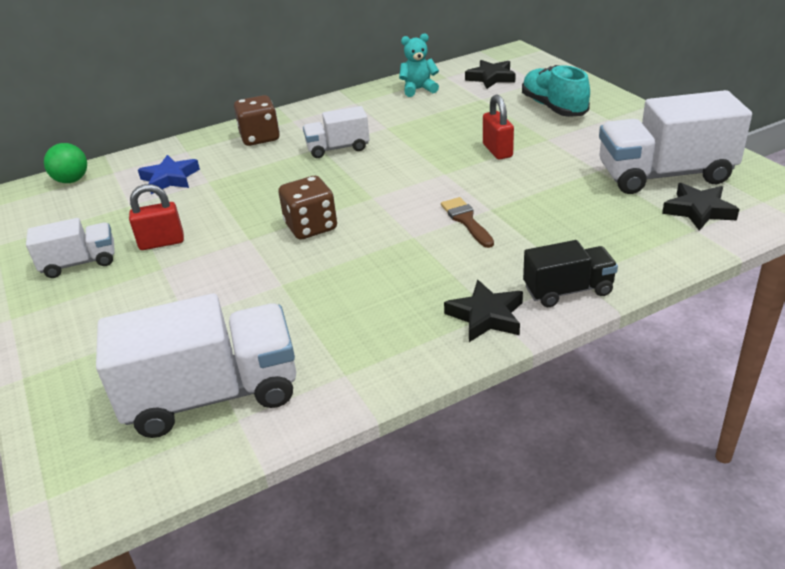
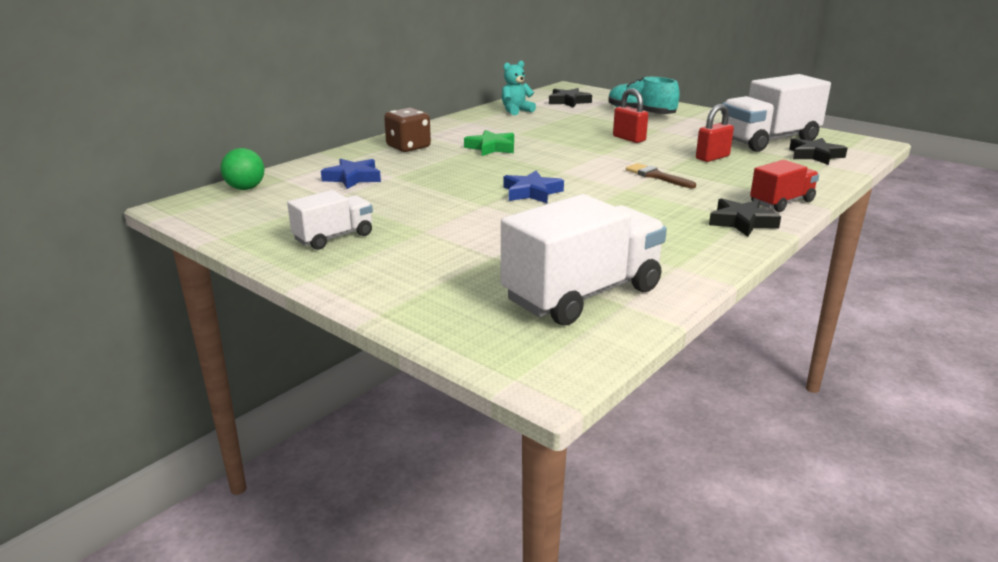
camera: 25 degrees left, 10 degrees down
red padlock [129,184,184,250] -> red padlock moved to [696,104,734,162]
brown dice [278,176,337,239] -> blue star [503,171,564,204]
white truck [303,106,370,158] -> green star [464,130,514,156]
black truck [523,240,618,307] -> red truck [750,160,819,212]

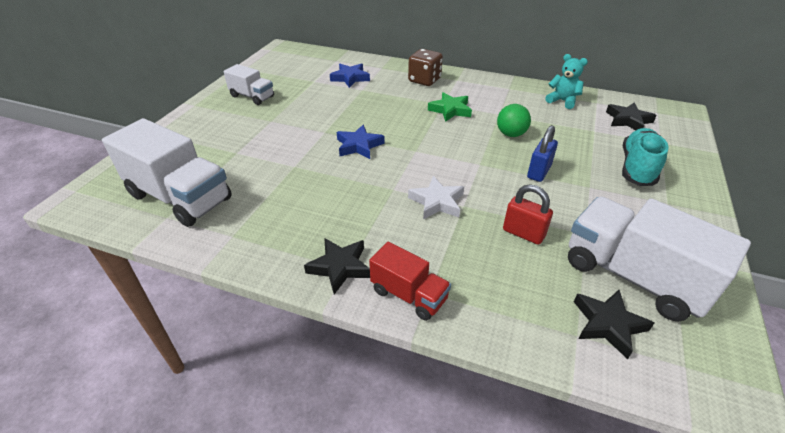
camera: 70 degrees right, 15 degrees up
green ball [221,148,264,190] -> green ball moved to [497,104,531,137]
red padlock [613,88,648,143] -> blue padlock [527,125,558,182]
brown brush [626,163,696,188] -> white star [408,176,464,220]

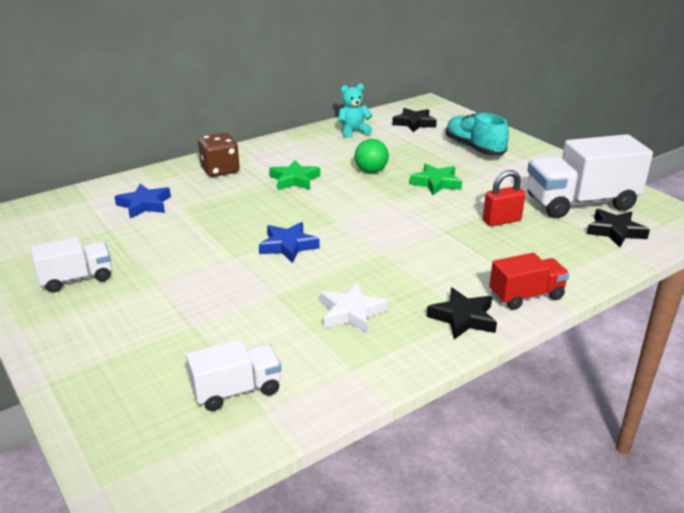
camera: 55 degrees left, 10 degrees down
white truck [102,118,232,227] -> white truck [186,340,281,411], size x0.55
white star [408,176,464,220] -> white star moved to [320,283,388,333]
blue padlock [527,125,558,182] -> green star [410,163,462,195]

